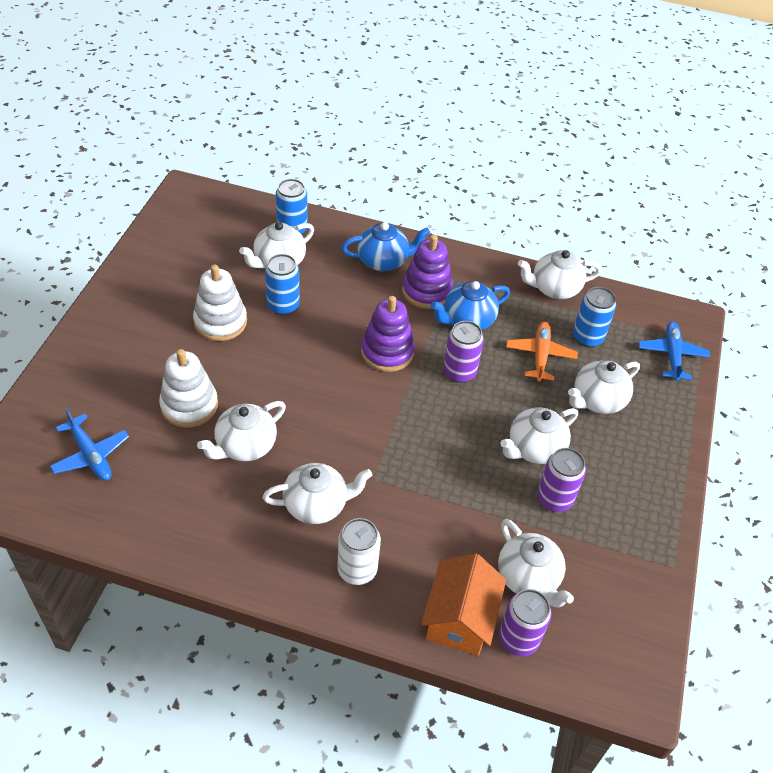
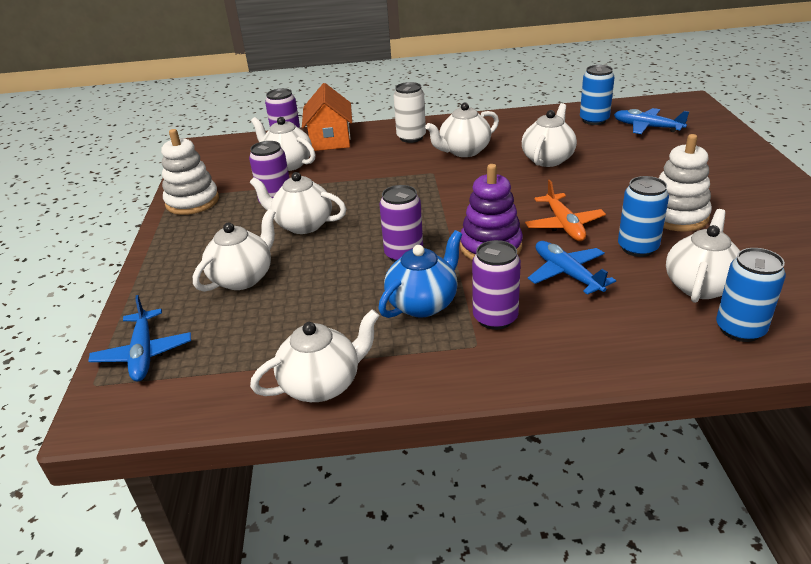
camera: 165 degrees right, 15 degrees down
white stacking toy [159,349,218,428] -> white stacking toy moved to [161,129,219,215]
blue teapot [341,222,430,271] -> none
purple stacking toy [402,235,453,309] -> purple can [472,240,521,330]
white teapot [500,407,578,464] -> white teapot turned 105 degrees counterclockwise [250,172,346,234]
orange plane [506,322,578,382] -> orange plane moved to [525,180,606,241]
blue can [573,287,616,347] -> blue can moved to [580,65,615,125]
none -> blue plane [528,241,616,295]

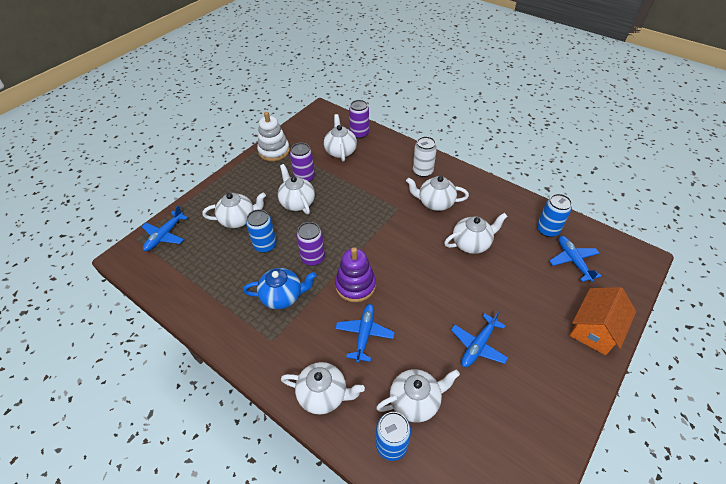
camera: 40 degrees right, 15 degrees up
white teapot [250,309,380,402] -> white teapot moved to [281,362,365,415]
orange house [302,83,352,151] -> orange house moved to [570,287,636,355]
purple can [472,240,521,330] -> none
orange plane [525,180,606,241] -> none
blue can [618,176,669,257] -> blue can moved to [246,209,277,253]
white stacking toy [659,134,712,232] -> blue plane [451,311,508,367]

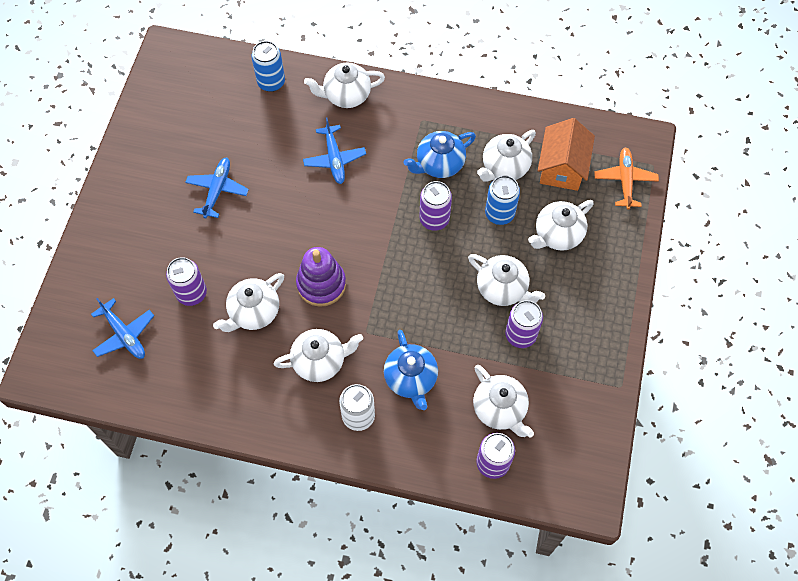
camera: 155 degrees right, 15 degrees up
blue plane [141,206,188,251] -> orange plane [594,147,659,210]
white stacking toy [257,112,290,161] -> none
purple stacking toy [335,247,376,302] -> purple stacking toy moved to [296,247,346,307]
white teapot [376,369,460,423] -> white teapot moved to [477,130,536,182]
blue can [537,194,572,237] -> none
orange house [570,287,636,355] -> orange house moved to [538,118,595,191]
none -> purple can [166,257,207,306]
none -> blue teapot [384,330,438,410]

